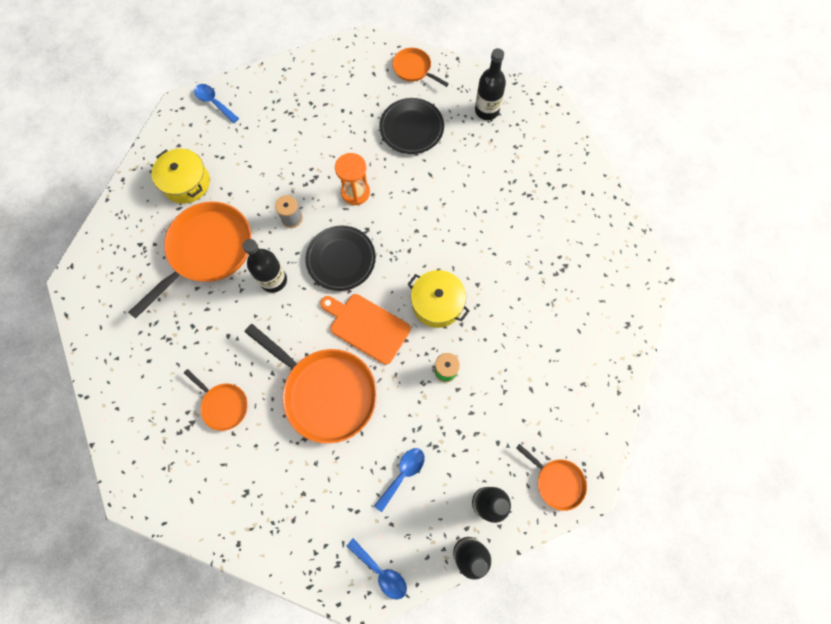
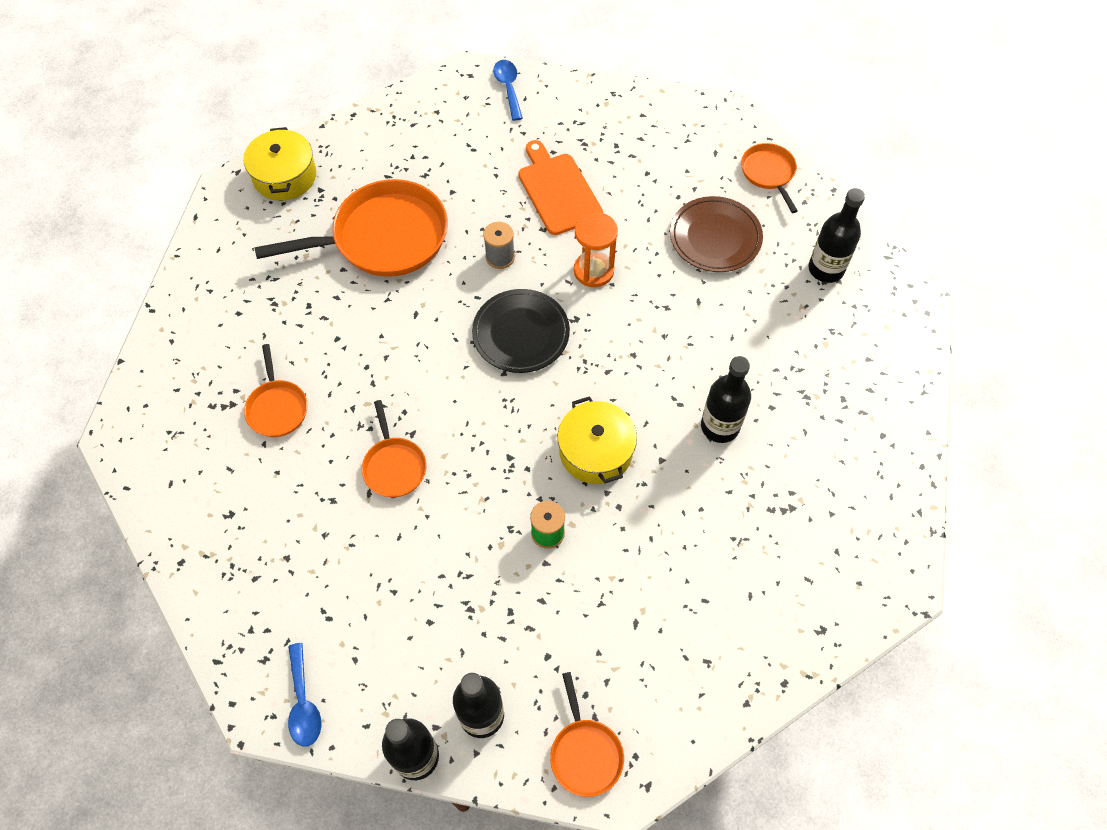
camera: 35 degrees right, 10 degrees down
yellow pot [151,148,210,204] -> yellow pot moved to [243,127,316,201]
black bottle [243,239,287,293] -> black bottle moved to [701,356,751,443]
orange pan [245,324,377,444] -> orange pan [362,400,427,498], size x0.50
orange cutting board [320,294,411,365] -> orange cutting board moved to [518,140,603,235]
blue spoon [374,448,425,512] -> none
black plate [379,98,444,154] -> brown plate [670,196,763,272]

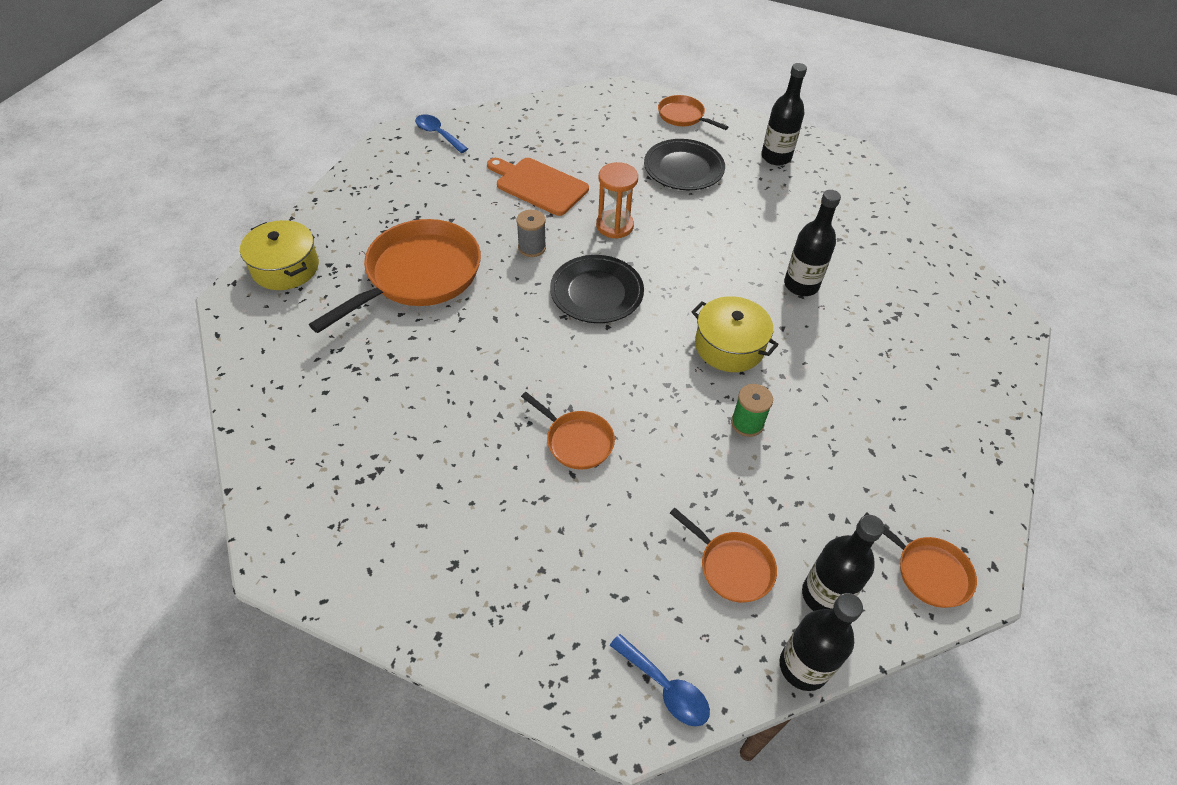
camera: 35 degrees left, 10 degrees down
orange pan [244,344,308,437] -> orange pan moved to [670,508,777,603]
brown plate [670,196,763,272] -> black plate [644,139,725,190]

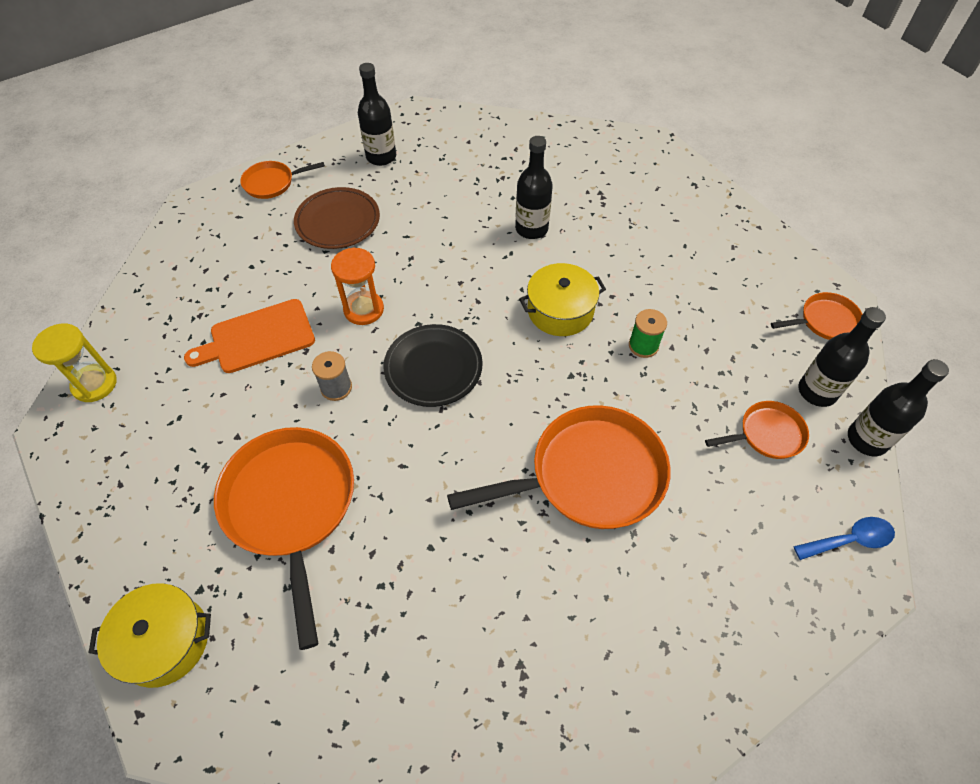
camera: 55 degrees left, 5 degrees up
blue spoon [415,114,468,153] -> yellow hourglass [32,324,117,402]
orange pan [521,392,615,470] -> orange pan [447,405,671,529], size x1.99
black plate [644,139,725,190] -> brown plate [294,187,380,249]

